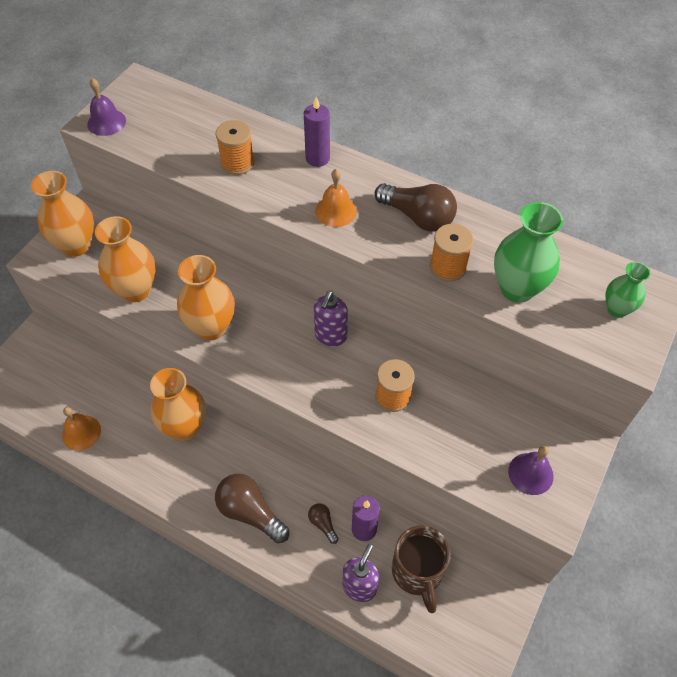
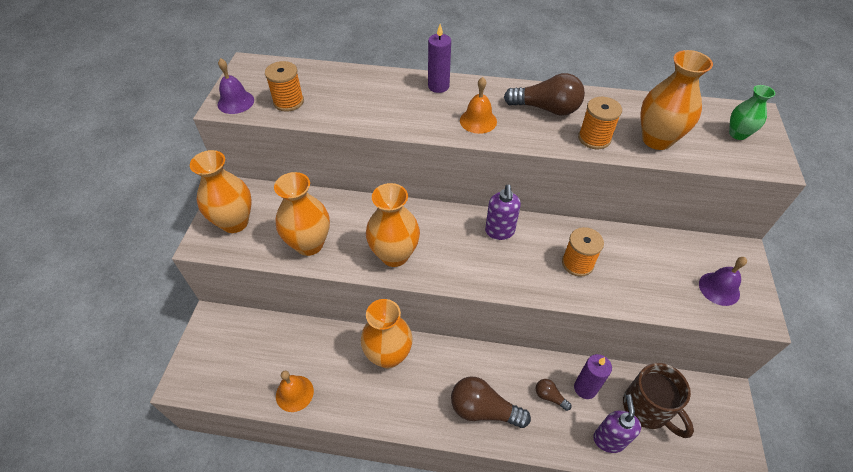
camera: 20 degrees left, 5 degrees down
orange spool [216,120,254,175] -> orange spool moved to [265,61,304,112]
green vase [494,202,563,303] -> orange vase [641,50,713,150]

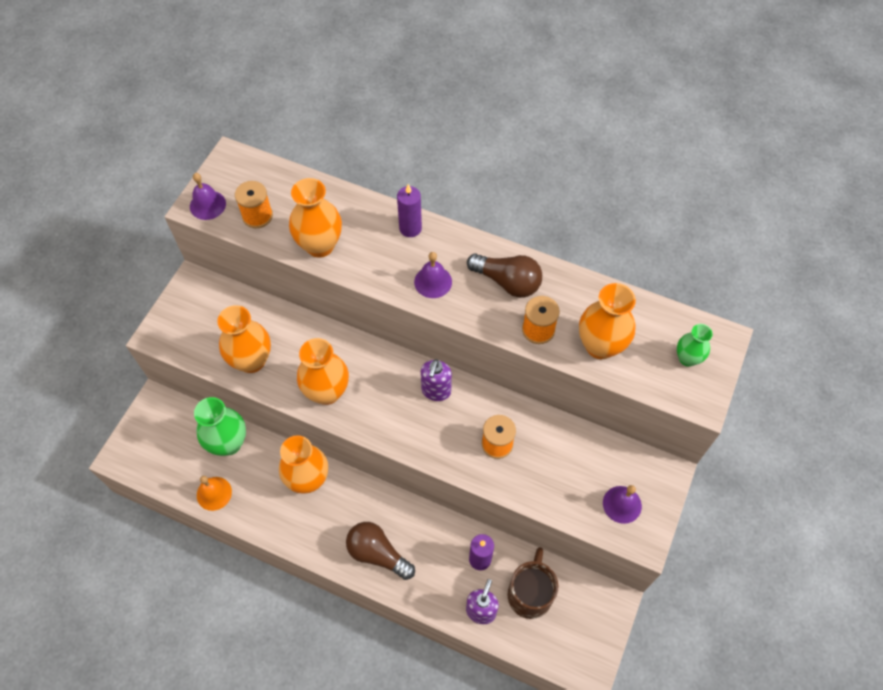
camera: 15 degrees right, 10 degrees up
orange vase [190,150,252,233] -> orange vase moved to [289,178,342,258]
orange bell [460,77,497,134] -> purple bell [414,252,452,298]
brown light bulb [536,379,572,411] -> none
brown mug [623,363,694,438] -> brown mug turned 150 degrees counterclockwise [507,547,559,619]
none -> green vase [194,397,246,456]

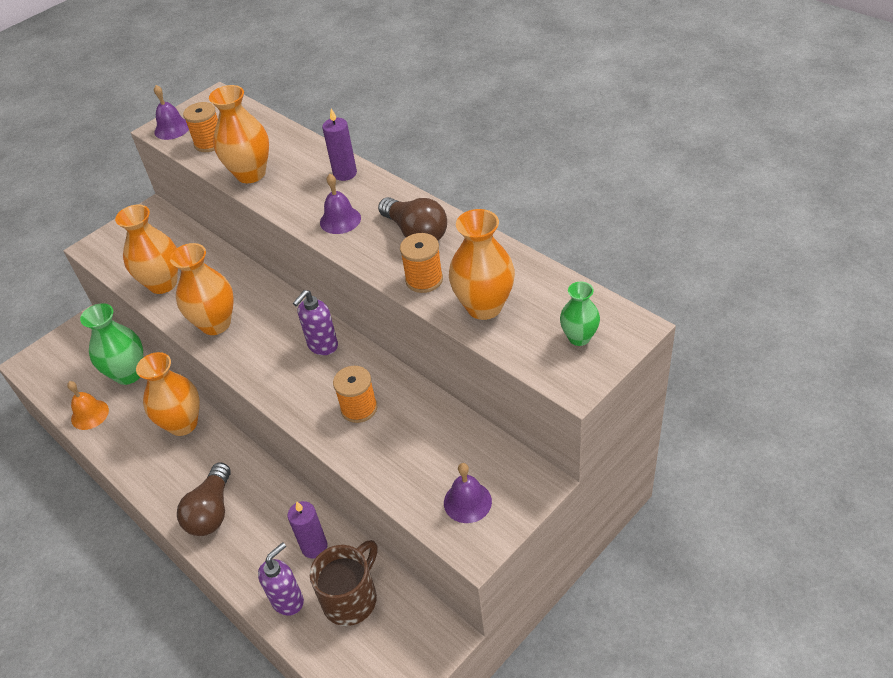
camera: 25 degrees right, 15 degrees down
brown light bulb [346,522,415,580] -> brown light bulb turned 135 degrees counterclockwise [177,462,231,536]

